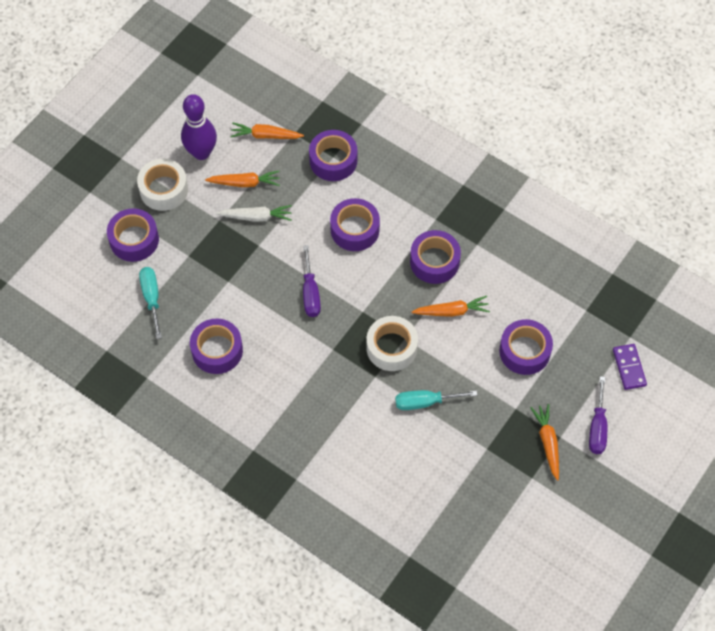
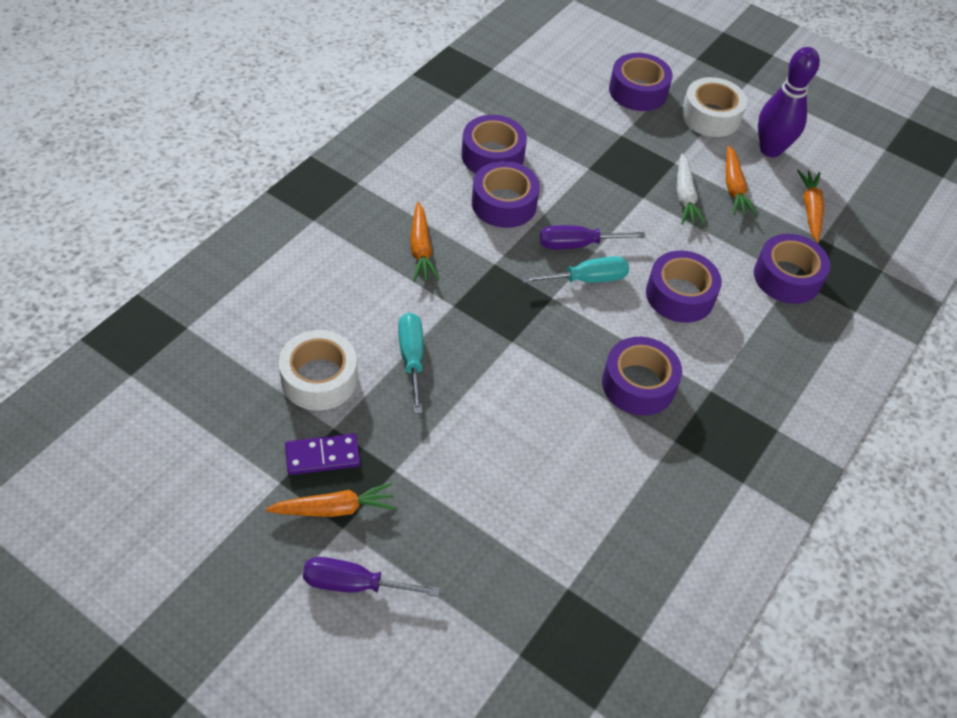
camera: 85 degrees right, 10 degrees down
turquoise screwdriver [139,267,162,339] -> turquoise screwdriver moved to [521,256,629,283]
white tape [366,316,418,371] -> white tape moved to [279,330,358,411]
orange carrot [411,296,490,317] -> orange carrot moved to [410,202,440,282]
purple tape [499,319,553,375] -> purple tape moved to [472,161,540,228]
purple domino [613,344,647,390] -> purple domino moved to [285,433,360,475]

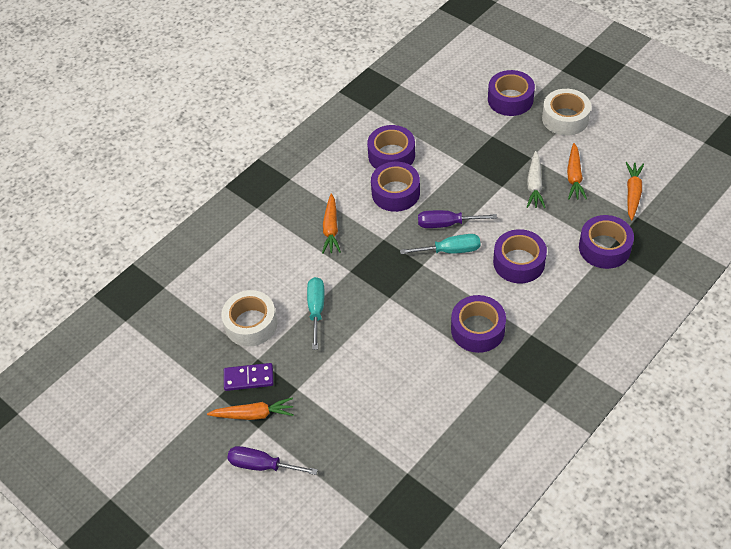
camera: 15 degrees right, 0 degrees up
purple bowling pin [758,47,820,158] -> none

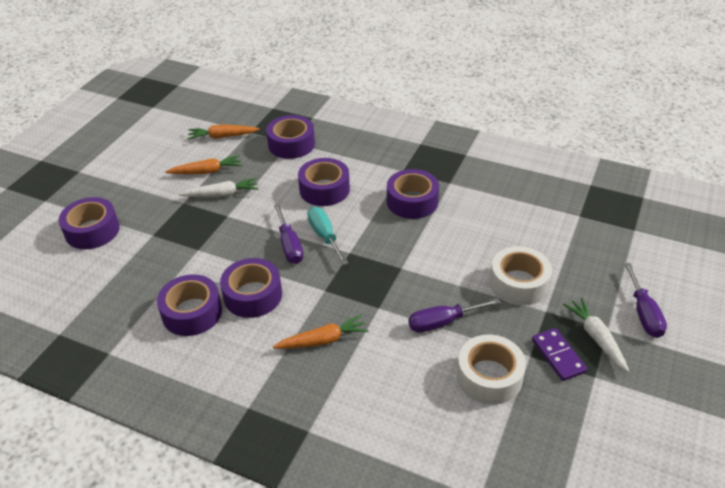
camera: 110 degrees left, 10 degrees down
orange carrot [207,397,294,420] -> white carrot [563,298,629,372]
turquoise screwdriver [307,277,325,350] -> purple screwdriver [408,298,500,333]
white tape [542,89,591,136] -> white tape moved to [490,246,552,305]

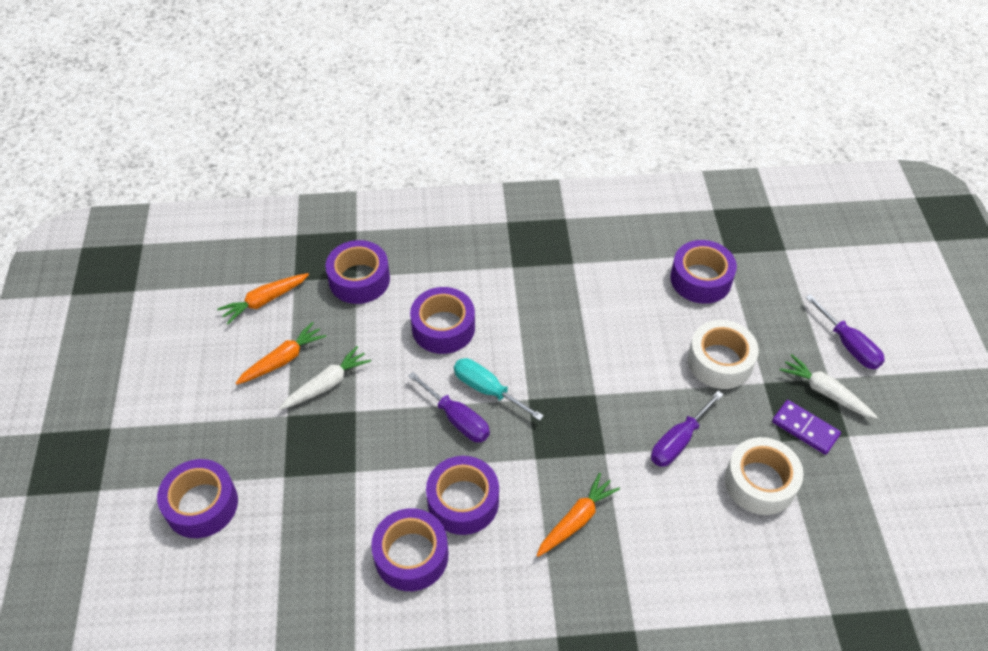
camera: 30 degrees left, 10 degrees up
purple tape [387,169,439,219] -> purple tape moved to [670,240,737,304]

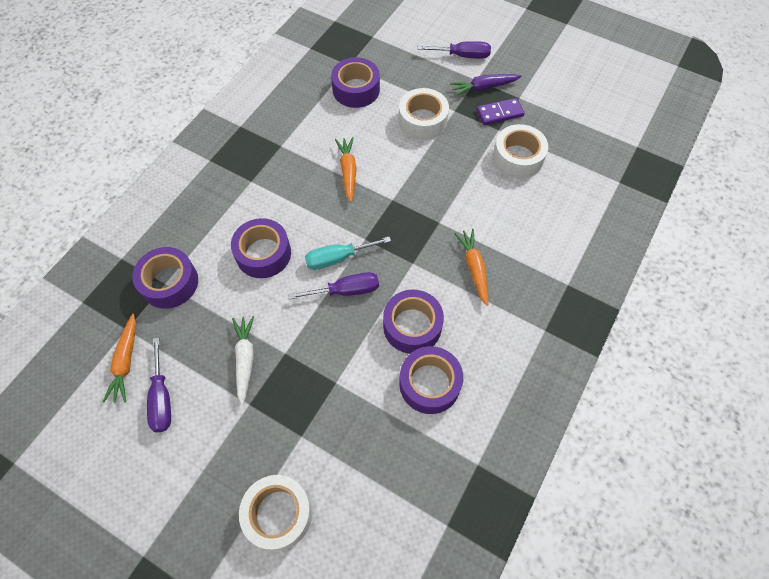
camera: 55 degrees left, 10 degrees up
purple tape [157,459,238,538] -> white tape [239,475,312,551]
orange carrot [235,322,326,385] -> orange carrot moved to [335,137,357,202]
purple screwdriver [651,391,724,467] -> purple screwdriver moved to [147,337,171,432]
white carrot [780,354,877,419] -> purple carrot [450,74,522,96]

